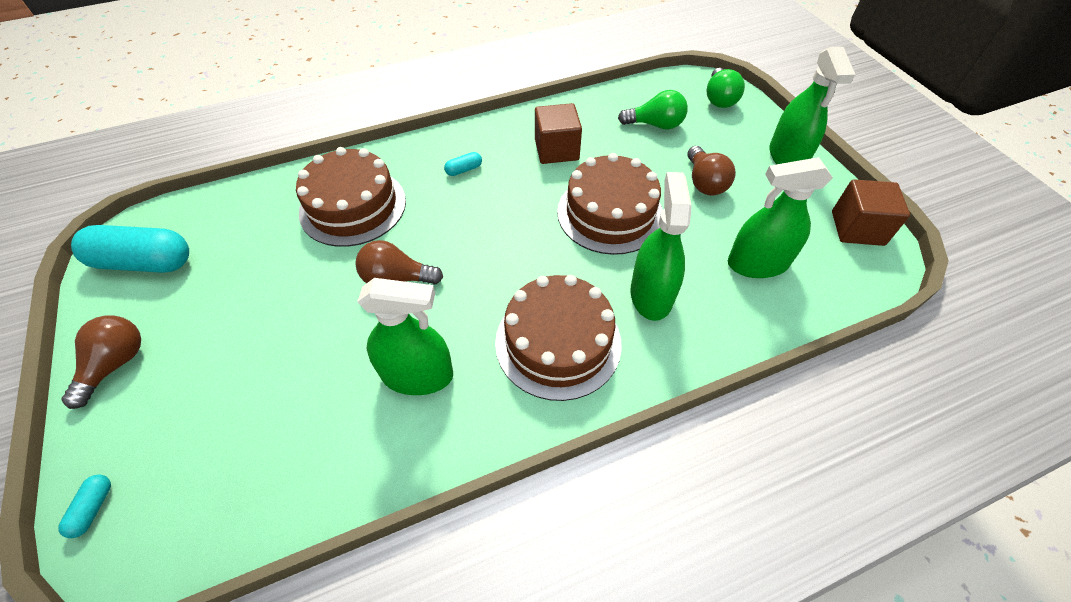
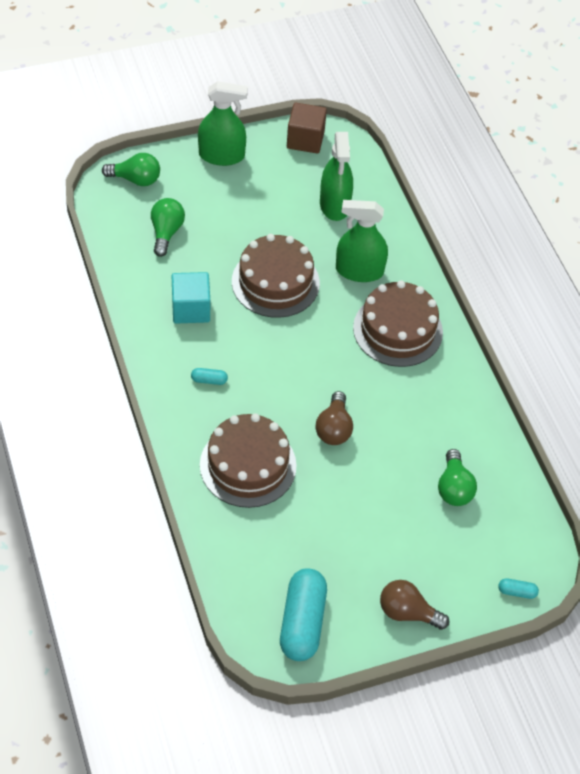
camera: 90 degrees left, 0 degrees up
green spray bottle [357,278,453,395] -> none
turquoise capsule [444,152,482,176] -> turquoise capsule turned 60 degrees counterclockwise [191,368,228,385]
brown cube [535,103,582,164] -> turquoise cube [172,272,210,323]
brown light bulb [687,146,736,196] -> none
none -> green light bulb [438,449,477,506]

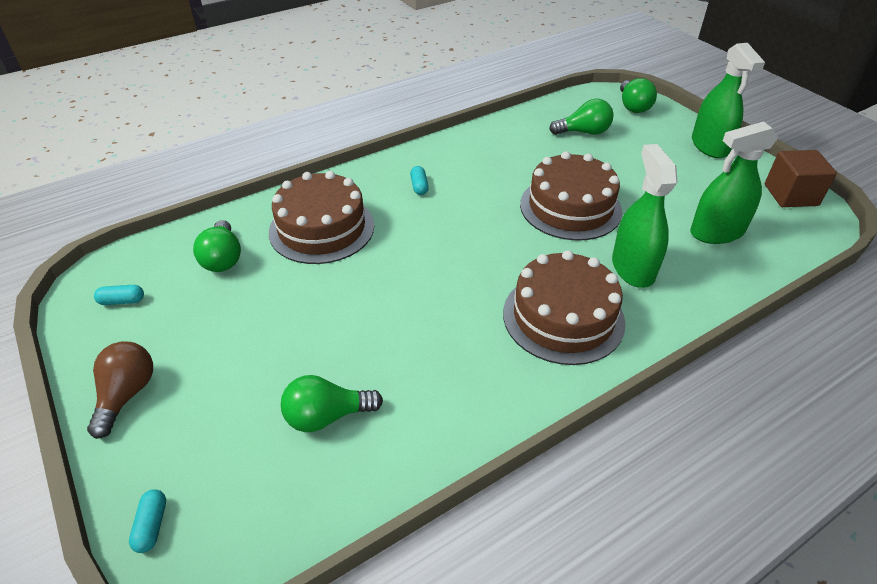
camera: 80 degrees right, 10 degrees down
turquoise cube [172,272,210,323] -> none
turquoise capsule [280,568,327,661] -> turquoise capsule [94,285,144,305], size x0.42
brown light bulb [316,391,353,445] -> none
none -> green light bulb [193,220,241,272]

